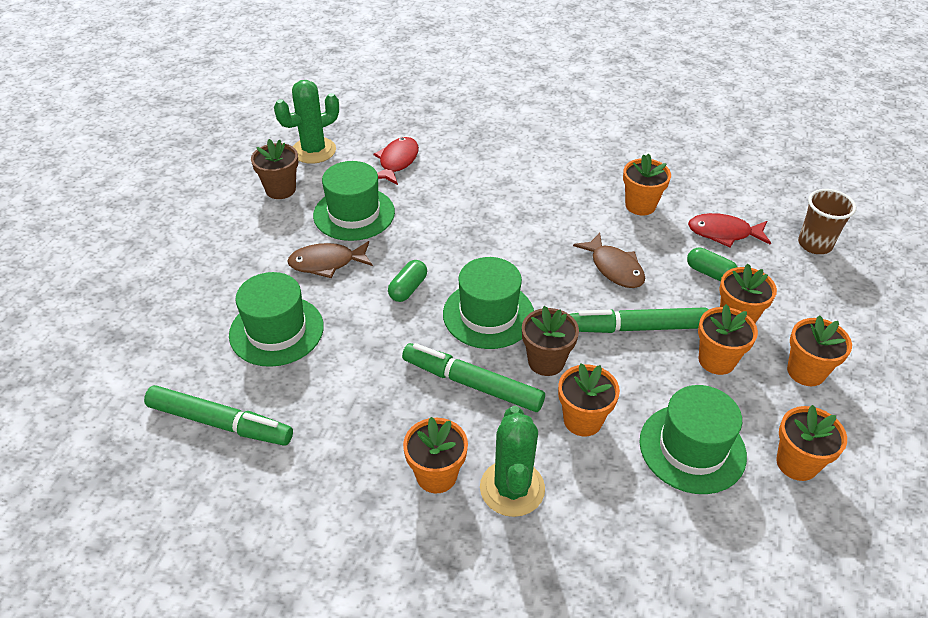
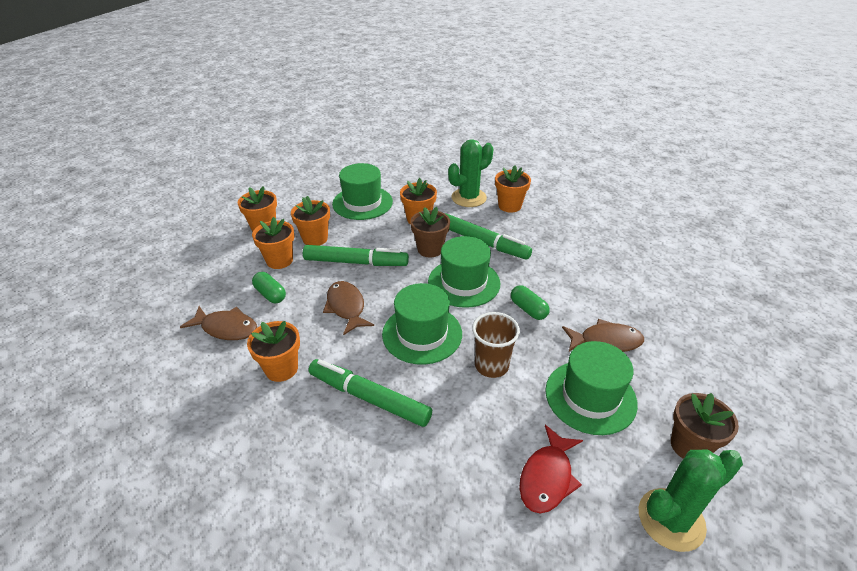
camera: 170 degrees left, 5 degrees down
green marker [144,385,293,446] -> green marker moved to [309,359,432,427]
green hat [229,272,324,367] -> green hat moved to [382,283,462,365]
green capsule [388,260,427,302] -> green capsule turned 75 degrees counterclockwise [511,285,550,320]
green cactus [480,406,545,517] -> green cactus turned 45 degrees clockwise [448,139,493,207]
red fish [688,213,771,248] -> brown fish [180,306,257,340]
orange flower pot [776,405,847,481] -> none
brown cup [798,189,856,254] -> brown cup moved to [472,312,520,378]

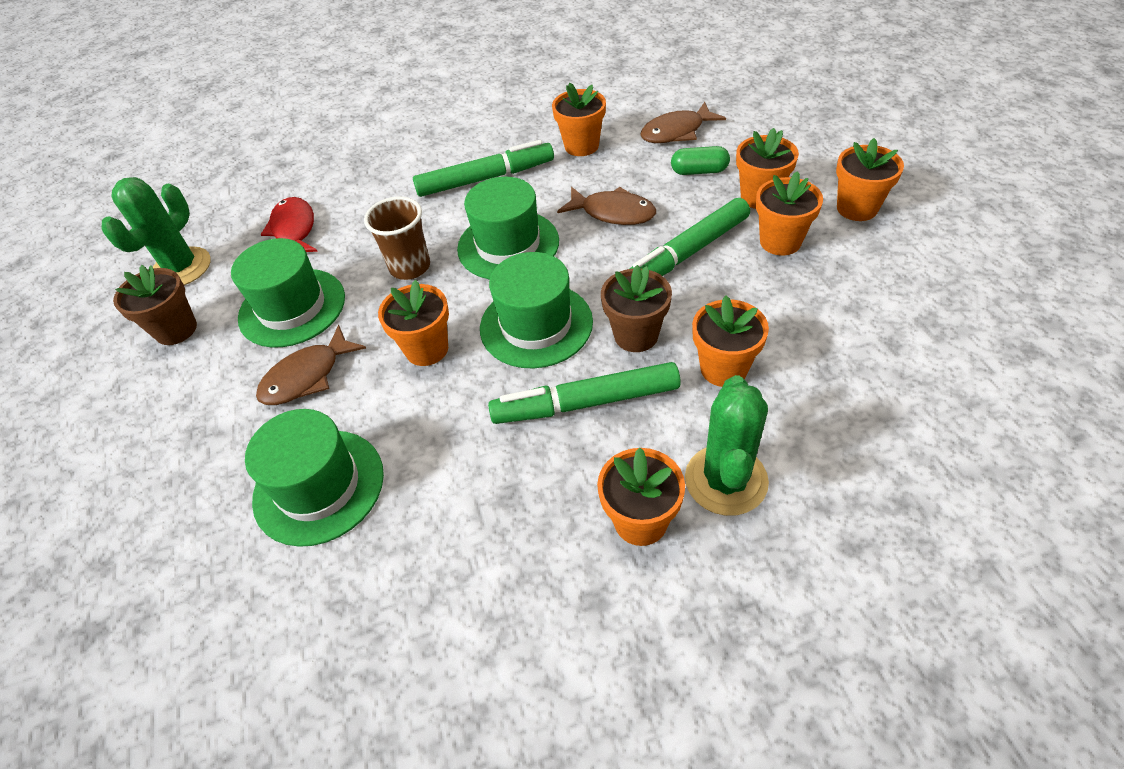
camera: 140 degrees right, 10 degrees up
green hat [332,163,393,220] -> green hat moved to [245,409,384,547]
green capsule [511,285,550,320] -> orange flower pot [378,280,449,366]

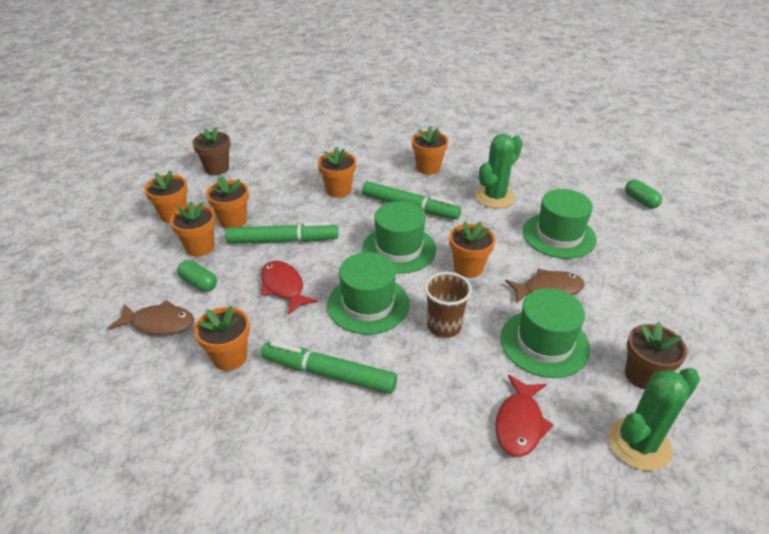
camera: 150 degrees left, 10 degrees down
brown fish [557,187,656,225] -> red fish [261,261,318,315]
brown flower pot [601,265,672,352] -> brown flower pot moved to [192,127,230,175]
green cactus [685,375,769,516] -> green cactus moved to [476,134,523,208]
none -> green capsule [625,180,662,209]

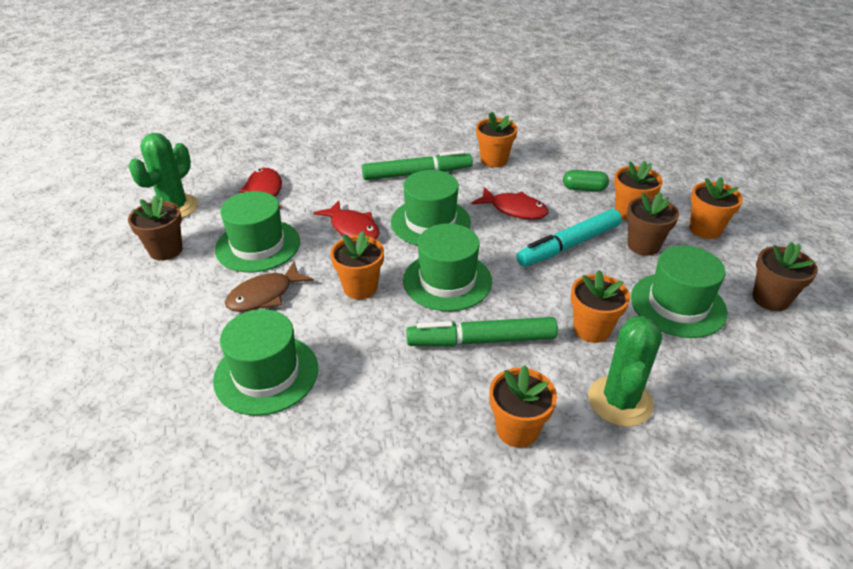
camera: 150 degrees right, 0 degrees up
brown fish [108,300,194,335] -> none
orange flower pot [206,176,249,228] -> brown flower pot [627,192,679,256]
green marker [225,222,338,244] -> turquoise marker [517,209,622,266]
brown cup [424,272,472,338] -> red fish [314,200,380,239]
green cactus [476,134,523,208] -> green cactus moved to [588,316,662,427]
green capsule [625,180,662,209] -> none
none -> green hat [631,246,727,338]

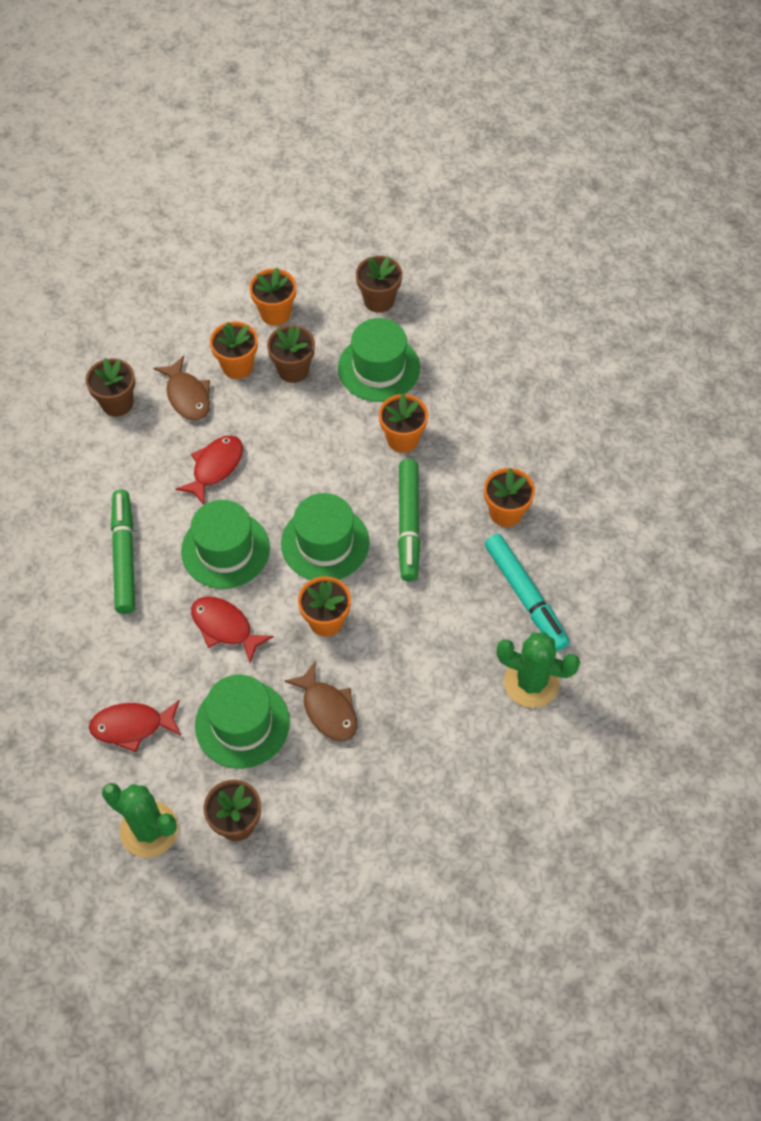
camera: 85 degrees left, 20 degrees up
green hat [213,309,318,416] -> none
red fish [314,200,380,239] -> red fish turned 105 degrees counterclockwise [191,596,274,663]
orange flower pot [476,112,518,167] -> none
turquoise marker [517,209,622,266] -> turquoise marker moved to [485,534,570,651]
green capsule [563,170,609,191] -> brown fish [153,356,210,421]
green cactus [588,316,662,427] -> green cactus moved to [496,632,580,708]
none -> brown flower pot [86,358,135,417]

